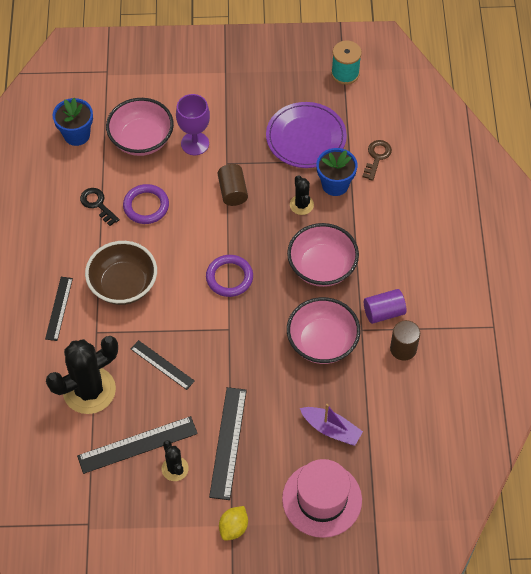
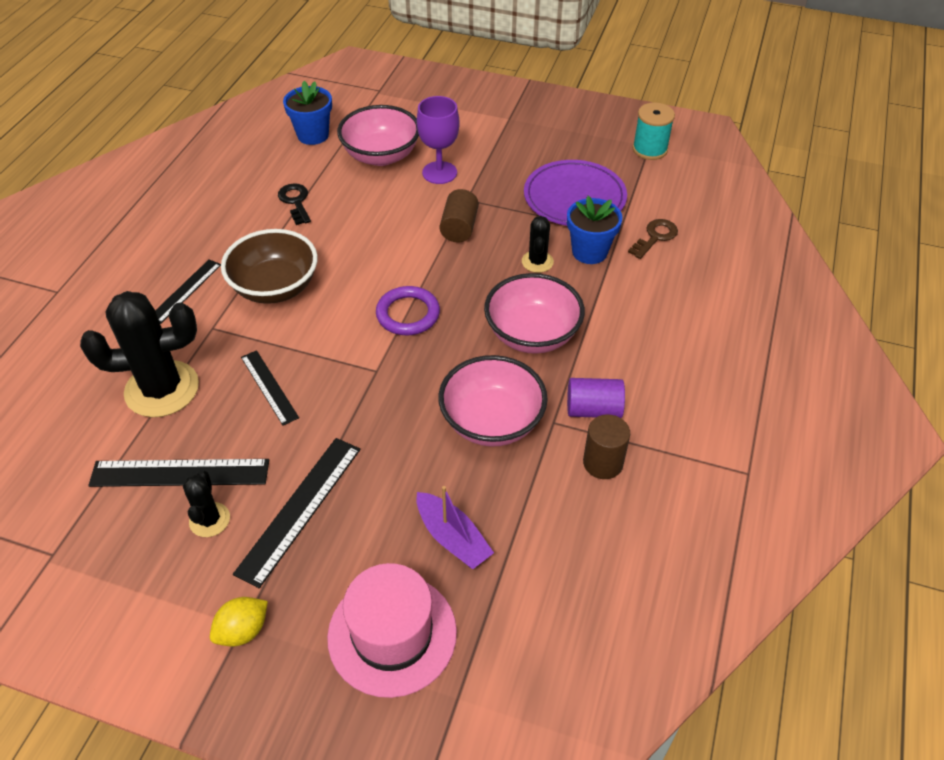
camera: 20 degrees right, 10 degrees down
purple ring [123,184,169,224] -> none

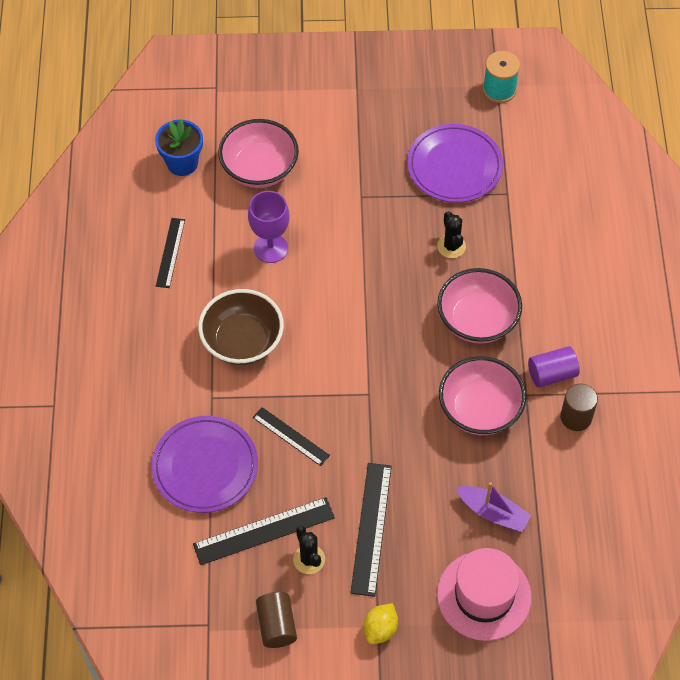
camera: 20 degrees left, 10 degrees up
black cactus [80,291,199,417] -> purple plate [151,416,258,513]
black ruler [155,260,221,324] -> black ruler moved to [156,218,185,288]
black key [278,183,311,225] -> none
purple ring [376,286,440,335] -> none
purple goblet [417,96,460,184] -> purple goblet moved to [248,191,289,263]
brown cylinder [439,189,479,243] -> brown cylinder moved to [256,592,297,648]
blue flower pot [567,196,622,264] -> none
brown key [628,219,678,259] -> none

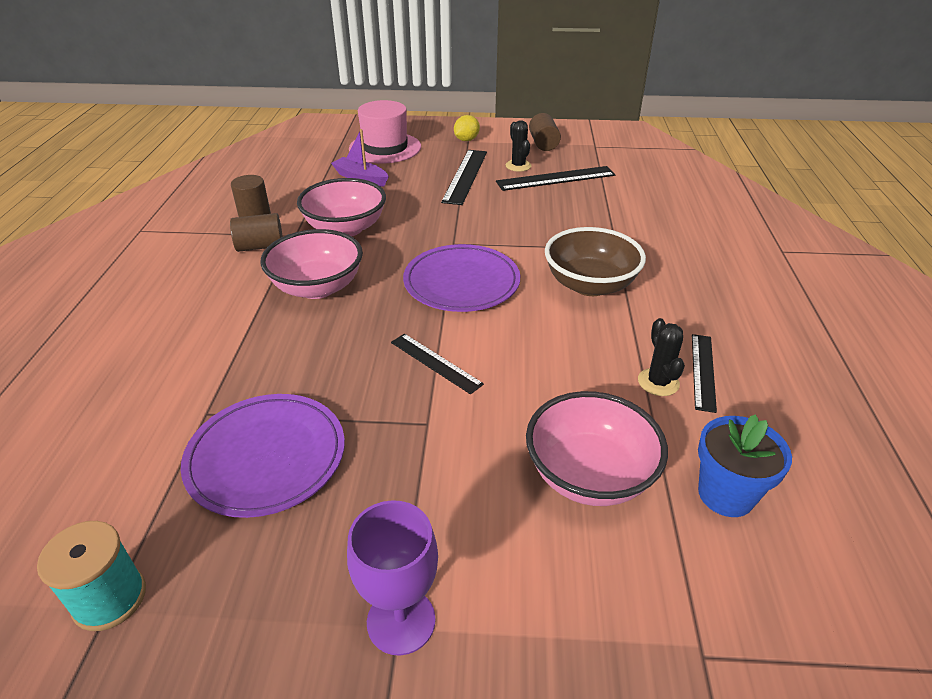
camera: 175 degrees left, 20 degrees down
purple plate [151,416,258,513] -> purple plate moved to [403,244,520,312]
purple goblet [248,191,289,263] -> purple goblet moved to [347,500,438,656]
black ruler [253,407,330,466] -> black ruler moved to [391,334,484,394]
black cactus [437,211,466,258] -> black cactus moved to [638,318,685,396]
purple cylinder [528,346,580,387] -> brown cylinder [230,213,283,252]

